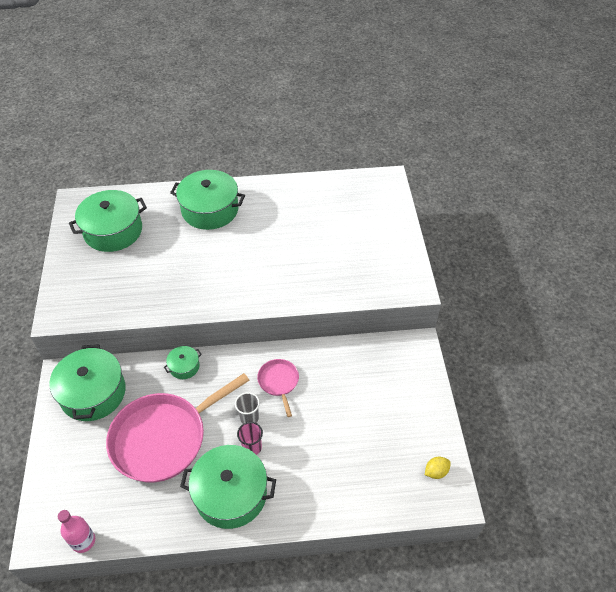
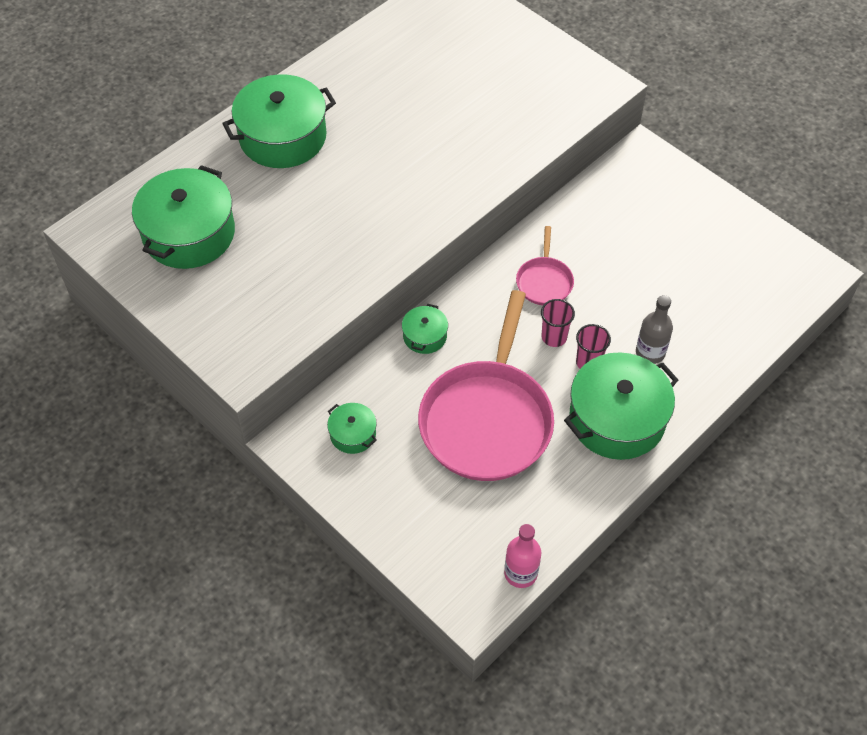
camera: 40 degrees left, 5 degrees up
green pot [49,344,126,421] -> green pot [327,403,377,454], size x0.48
grey cup [235,392,260,424] -> pink cup [541,299,575,347]
pink pan [257,359,299,417] -> pink pan turned 120 degrees counterclockwise [516,226,574,305]
yellow lemon [425,457,451,479] -> none
none -> grey bottle [636,295,673,364]

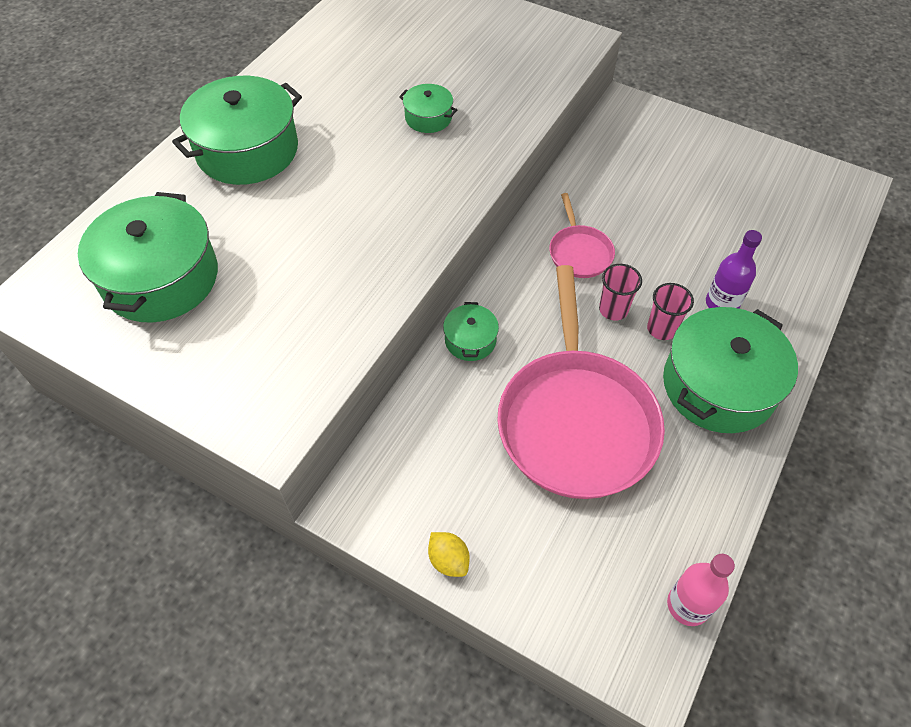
camera: 15 degrees left, 0 degrees up
green pot [327,403,377,454] -> green pot moved to [399,84,457,133]
grey bottle [636,295,673,364] -> purple bottle [706,230,762,309]
none -> yellow lemon [428,532,470,577]

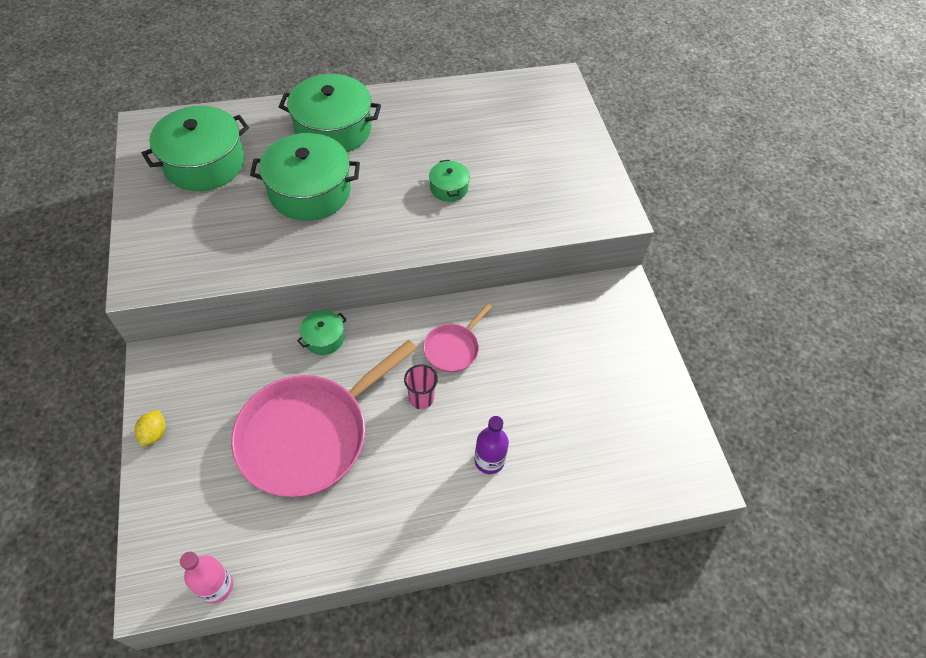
camera: 45 degrees right, 0 degrees up
pink cup [647,283,694,340] -> none
green pot [663,307,798,433] -> green pot moved to [250,133,360,221]

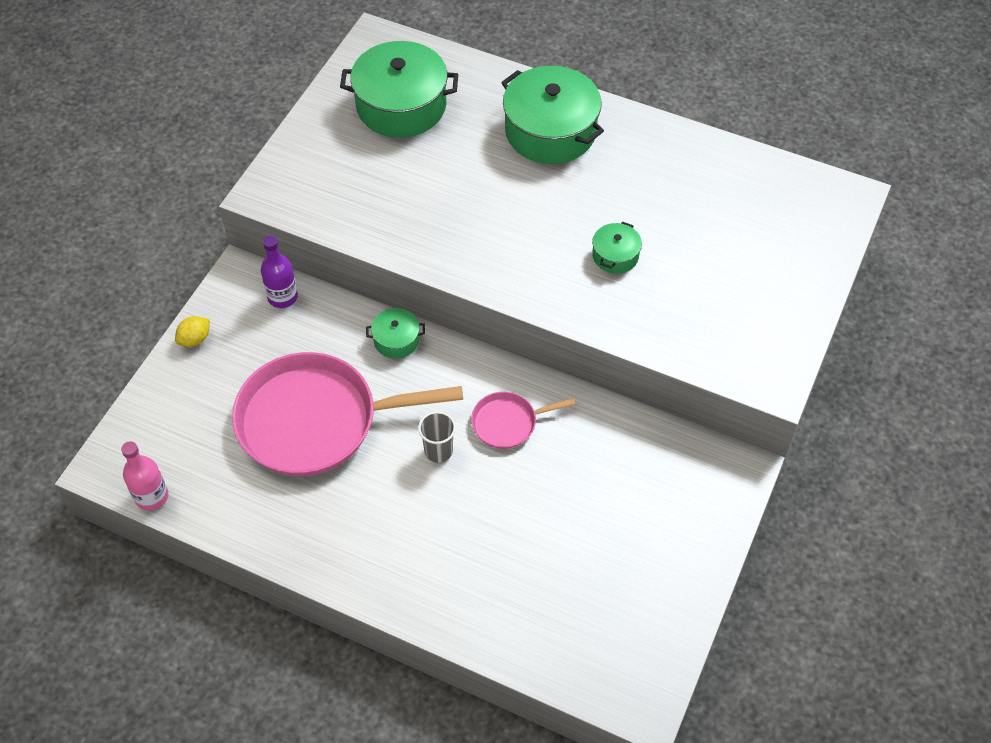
camera: 40 degrees right, 0 degrees up
green pot [250,133,360,221] -> none
pink cup [404,365,438,409] -> grey cup [418,411,456,463]
purple bottle [475,416,509,474] -> purple bottle moved to [261,236,298,308]

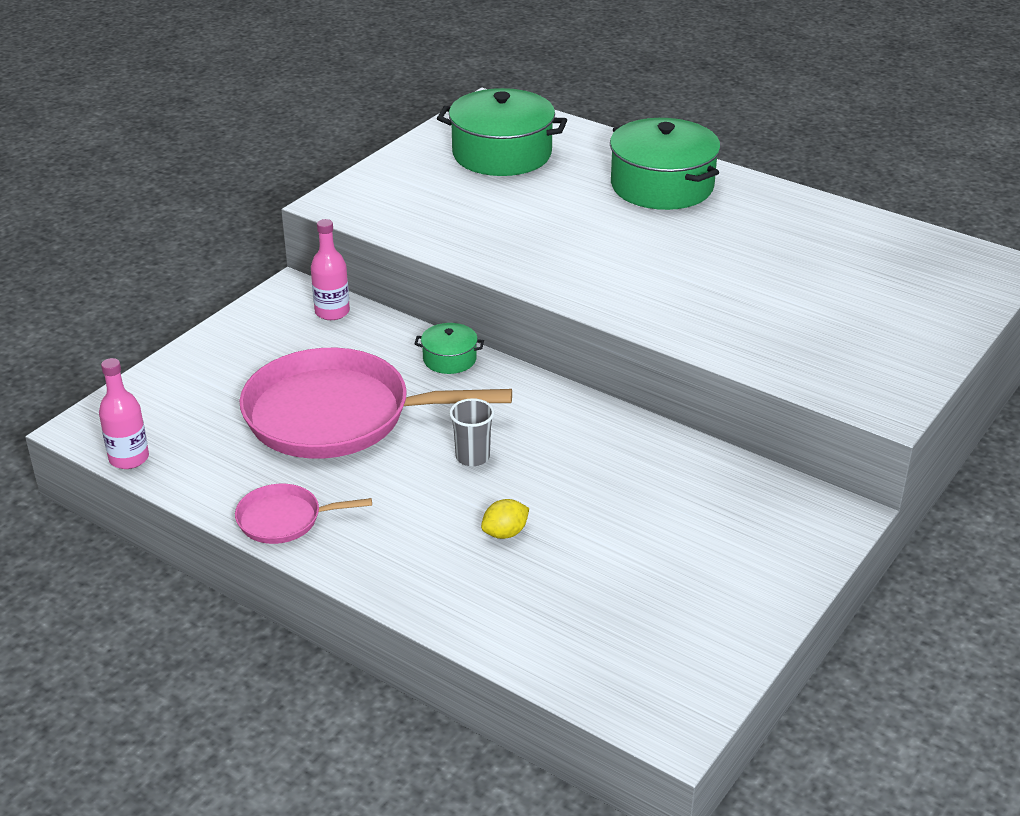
camera: 10 degrees right, 20 degrees down
yellow lemon [175,316,210,347] -> yellow lemon moved to [481,499,529,539]
purple bottle [261,236,298,308] -> pink bottle [311,219,350,320]
pink pan [471,392,575,449] -> pink pan moved to [235,484,372,544]
green pot [592,222,642,274] -> none

